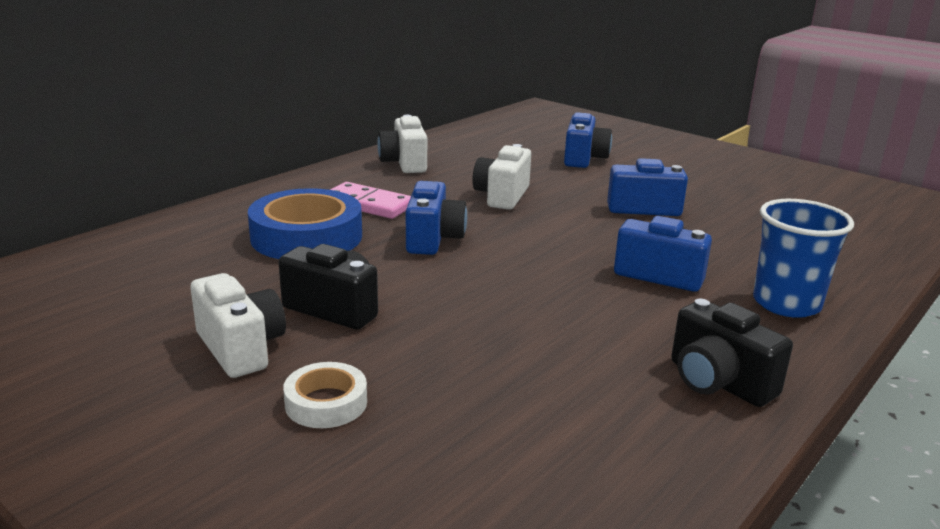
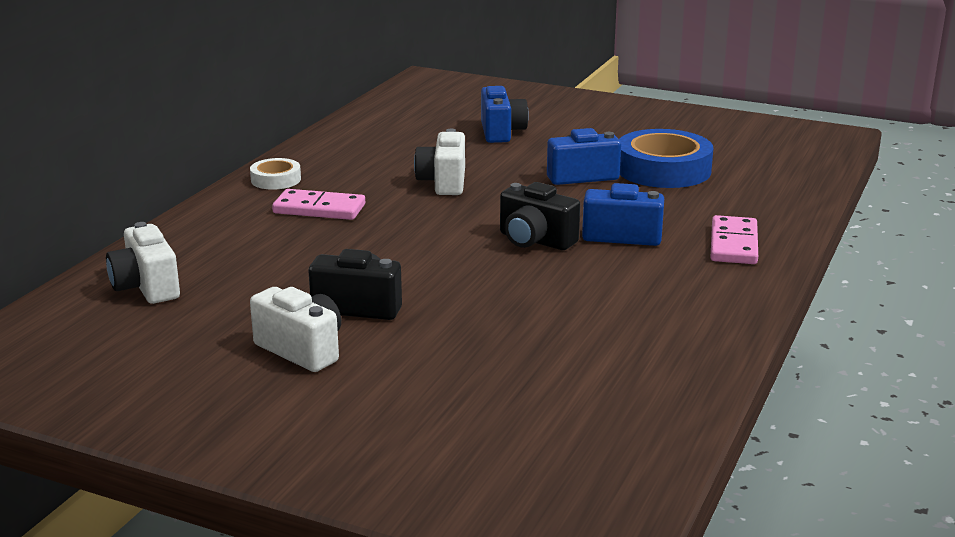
camera: 15 degrees left, 0 degrees up
blue tape [248,188,362,259] -> blue tape moved to [619,129,713,188]
white tape [283,362,367,428] -> white tape moved to [250,158,301,190]
white camera [377,115,427,173] -> white camera moved to [106,222,180,304]
blue camera [406,181,467,255] -> none
black camera [671,299,793,407] -> black camera moved to [500,182,580,250]
blue cup [753,199,854,318] -> pink domino [710,215,758,264]

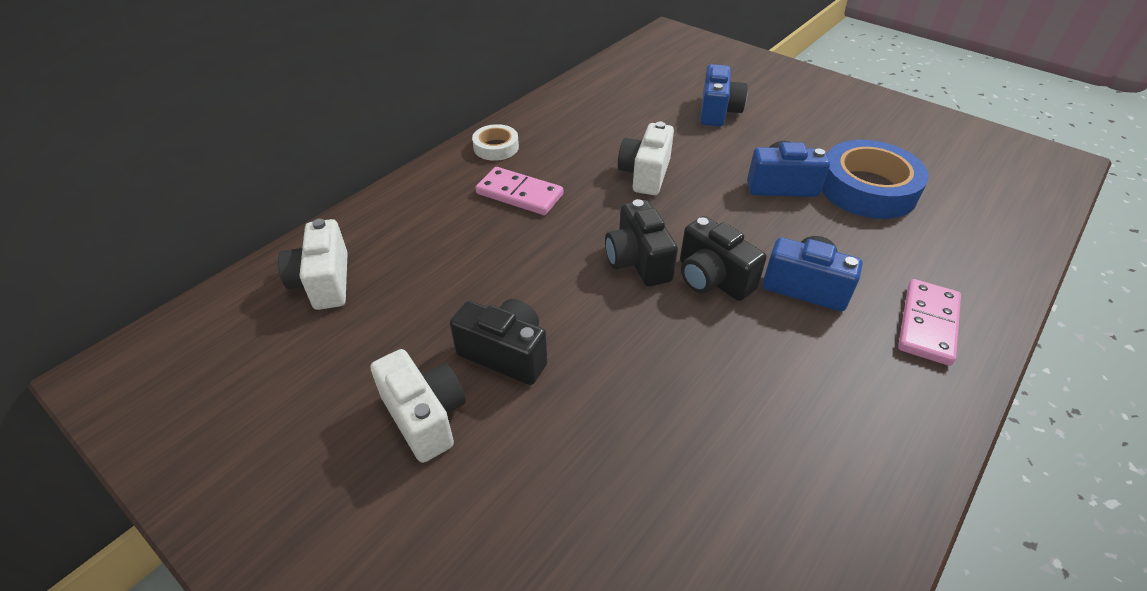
camera: 15 degrees right, 20 degrees up
none -> black camera [605,199,678,287]

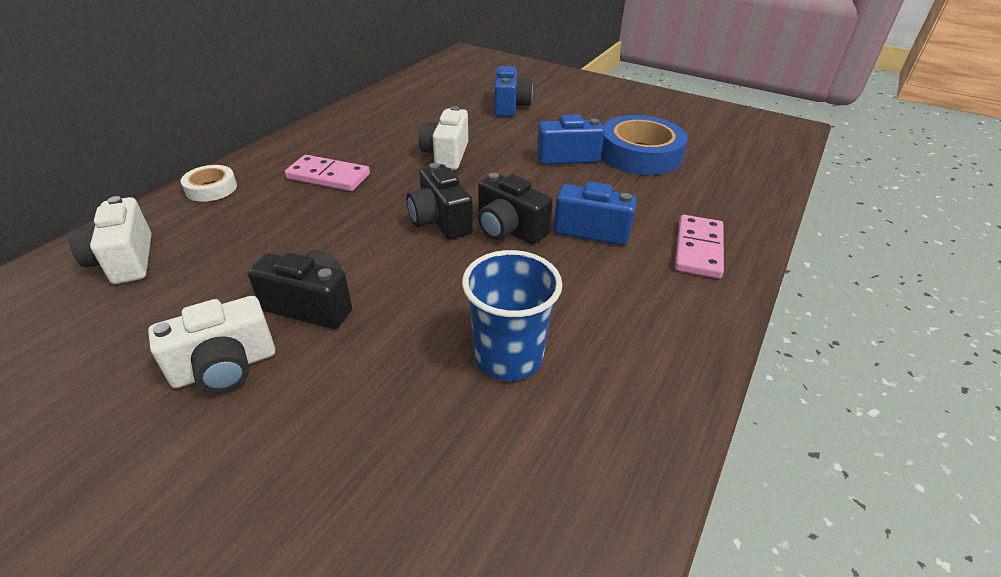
camera: 10 degrees left, 5 degrees down
white camera [370,349,466,463] -> white camera turned 105 degrees clockwise [148,296,275,392]
white tape [472,124,519,161] -> white tape moved to [181,165,237,202]
none -> blue cup [462,250,562,381]

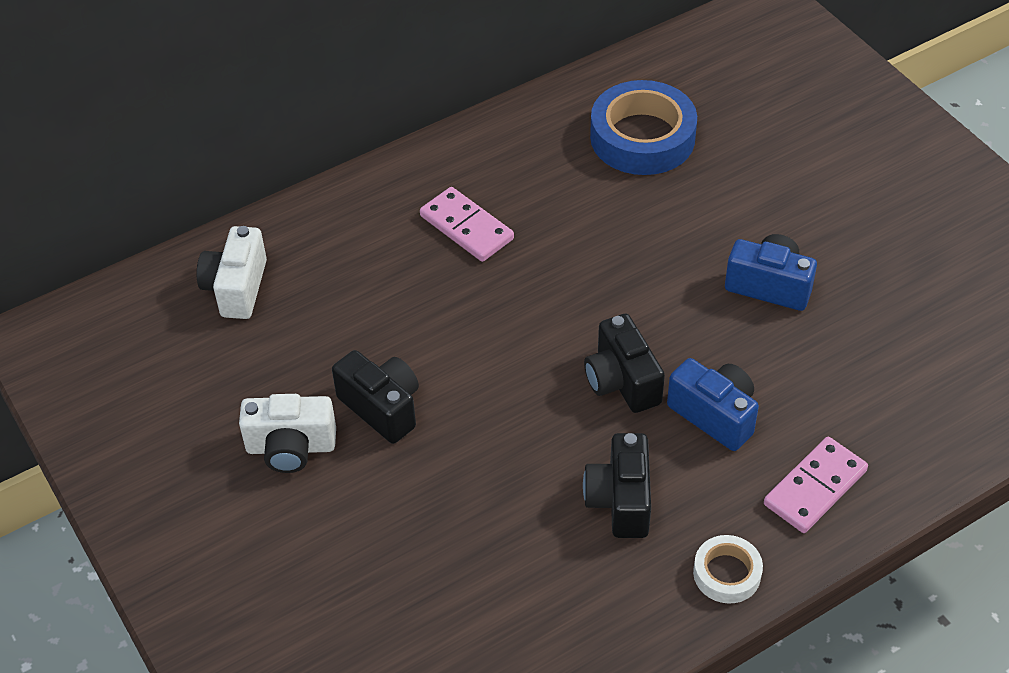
camera: 30 degrees right, 10 degrees up
white tape [181,165,237,202] -> white tape moved to [693,535,763,604]
black camera [407,163,473,240] -> black camera moved to [583,433,651,538]
white camera [419,106,468,170] -> none
blue cup [462,250,562,381] -> none
blue camera [494,66,533,117] -> none
blue tape [601,115,688,175] -> blue tape moved to [590,80,697,175]

